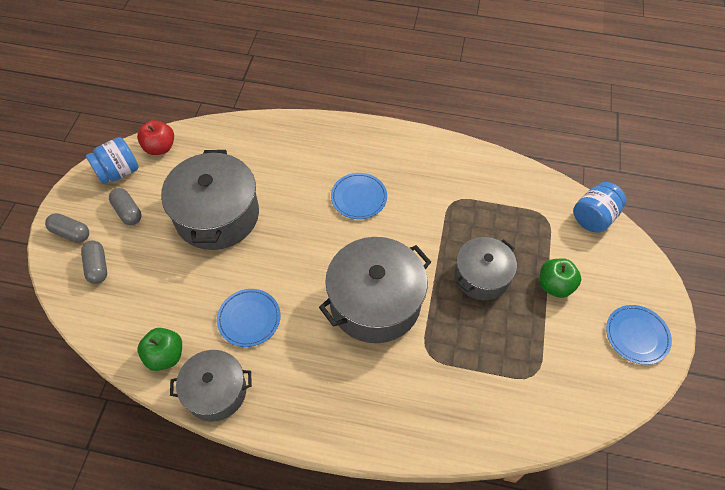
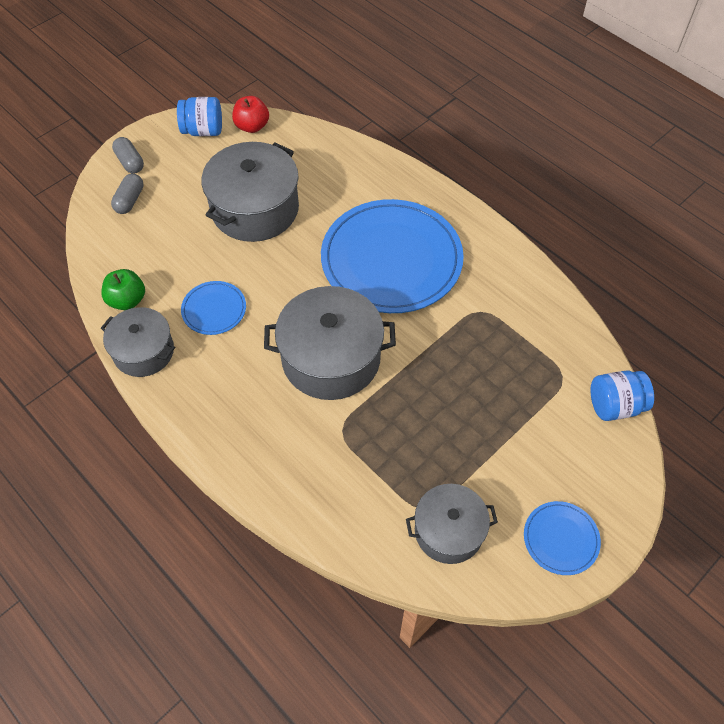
camera: 35 degrees right, 0 degrees up
grey capsule [109,188,142,225] -> none
blue plate [331,173,387,219] -> blue plate [321,199,464,313], size x2.27
grey pot [455,237,517,300] -> grey pot moved to [406,484,498,564]
green apple [540,258,581,298] -> none

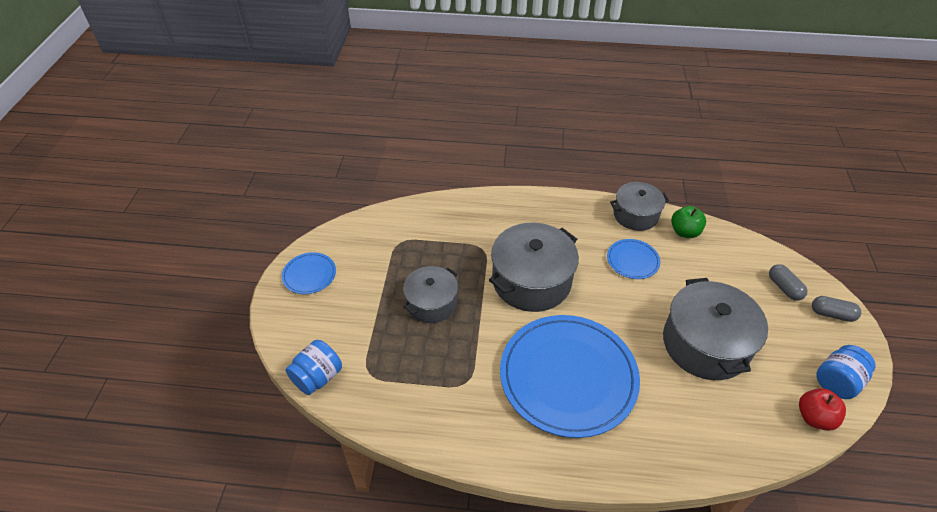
camera: 140 degrees right, 10 degrees down
grey pot [406,484,498,564] -> grey pot moved to [403,266,458,323]

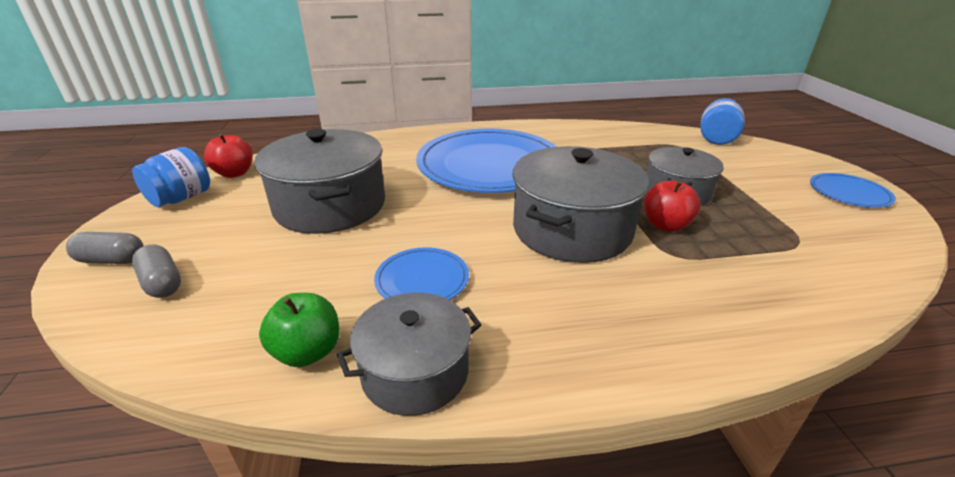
camera: 165 degrees right, 15 degrees down
none -> red apple [644,181,701,232]

